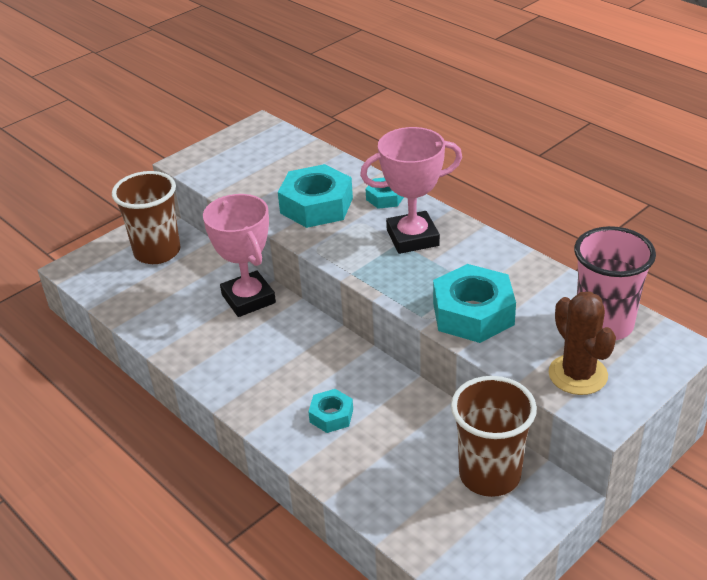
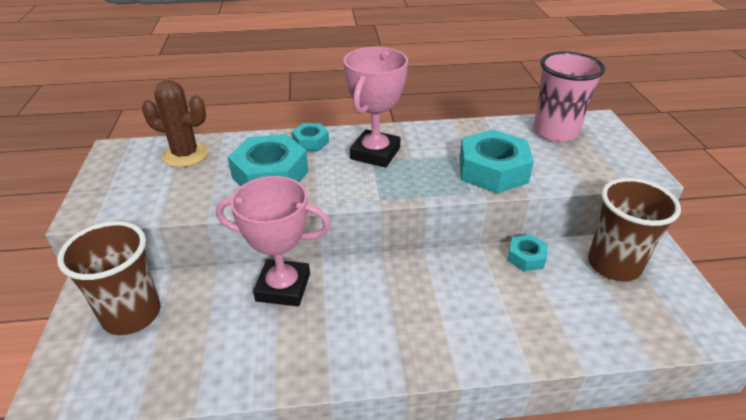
camera: 55 degrees left, 0 degrees up
turquoise nut [308,389,353,433] -> turquoise nut moved to [507,234,548,272]
brown cactus [549,292,616,395] -> brown cactus moved to [142,80,208,167]

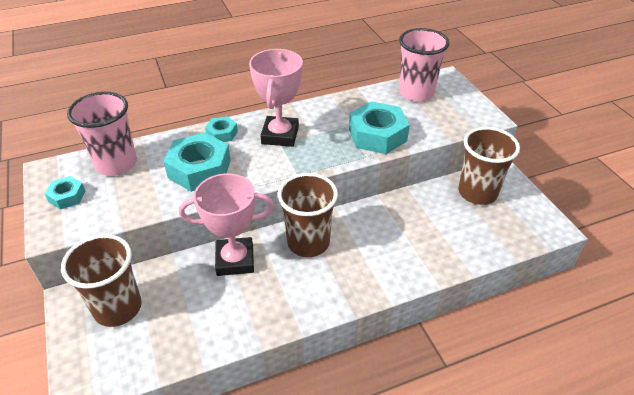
camera: 15 degrees left, 5 degrees up
brown cactus [142,80,208,167] -> pink cup [67,92,137,176]
turquoise nut [507,234,548,272] -> turquoise nut moved to [45,176,85,209]
none -> brown cup [278,173,338,257]

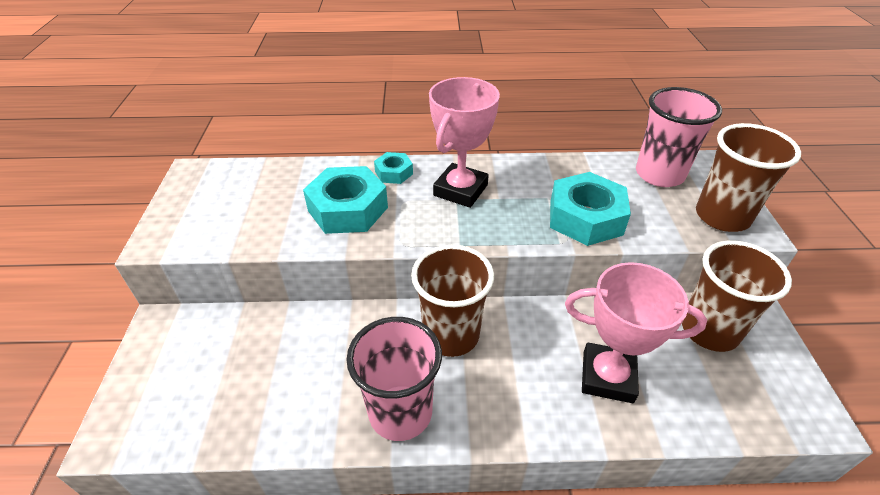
camera: 20 degrees right, 0 degrees up
turquoise nut [45,176,85,209] -> none
brown cup [61,234,142,327] -> brown cup moved to [696,123,801,232]
pink cup [67,92,137,176] -> pink cup moved to [346,317,442,441]
pink trophy [179,173,274,276] -> pink trophy moved to [565,262,707,403]

